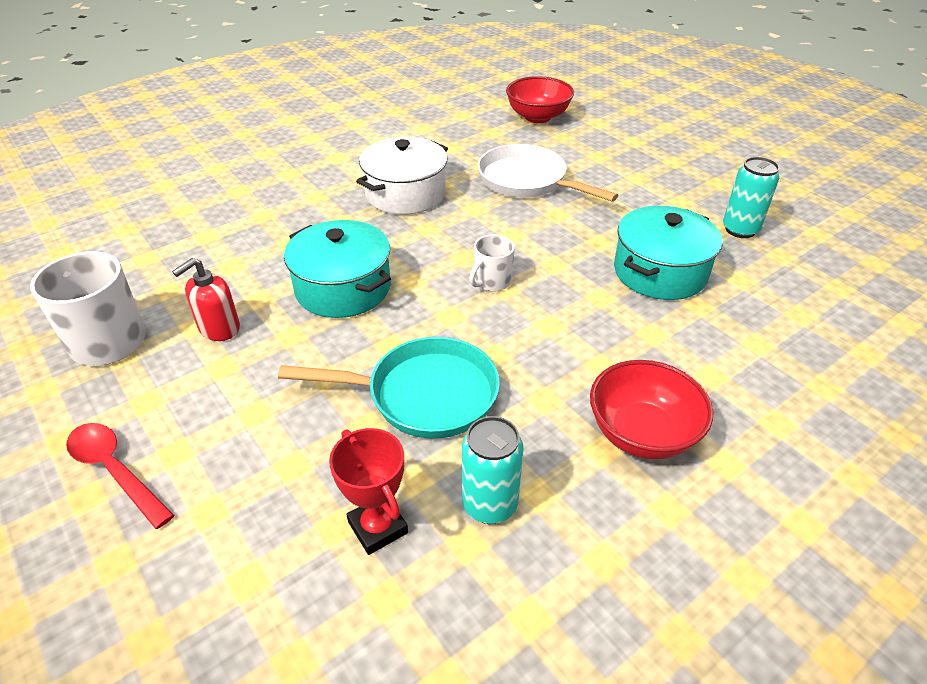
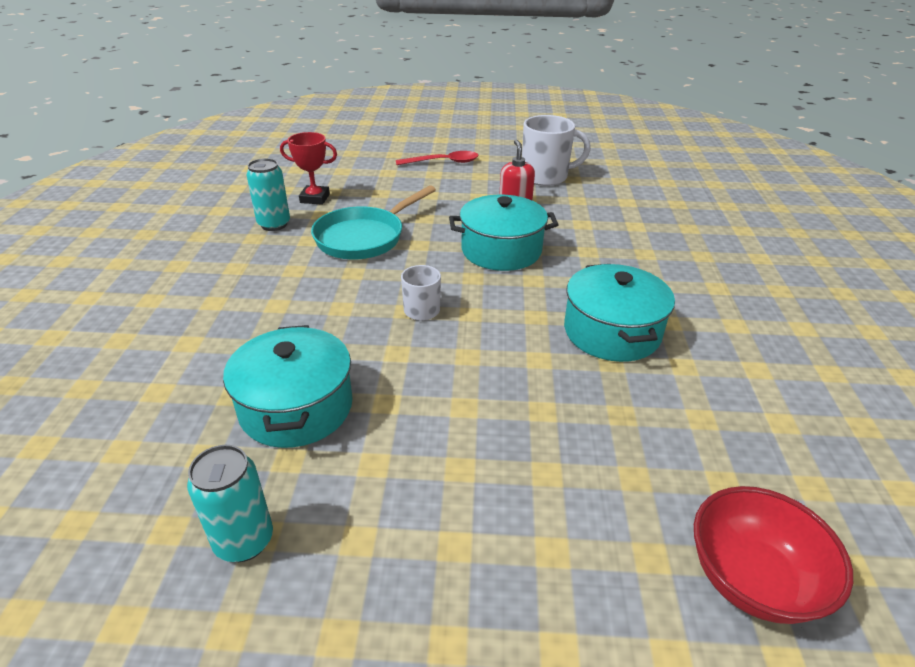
camera: 130 degrees right, 5 degrees down
white pot [356,137,448,215] -> turquoise pot [564,264,675,362]
white pan [477,144,618,202] -> none
red bowl [590,360,713,460] -> none

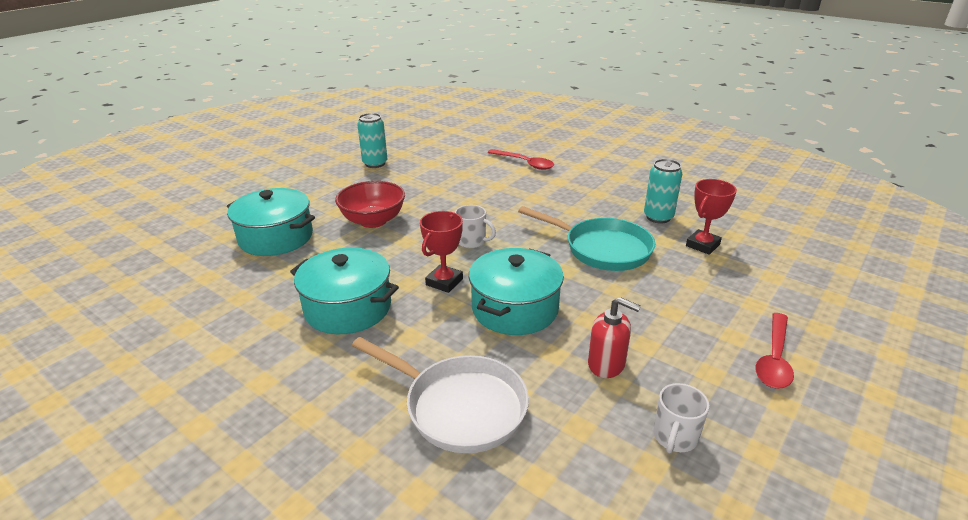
camera: 125 degrees right, 5 degrees down
turquoise pot [223,325,353,448] -> turquoise pot moved to [227,188,315,256]
turquoise pan [311,185,436,260] -> turquoise pan turned 135 degrees clockwise [518,206,655,271]
white mug [522,115,591,186] -> white mug [653,383,710,454], size x0.56
red bowl [694,486,853,624] -> red bowl moved to [335,181,405,228]
none -> white pan [352,337,529,453]
none -> red trophy [420,211,463,293]
none -> red spoon [487,149,554,170]

